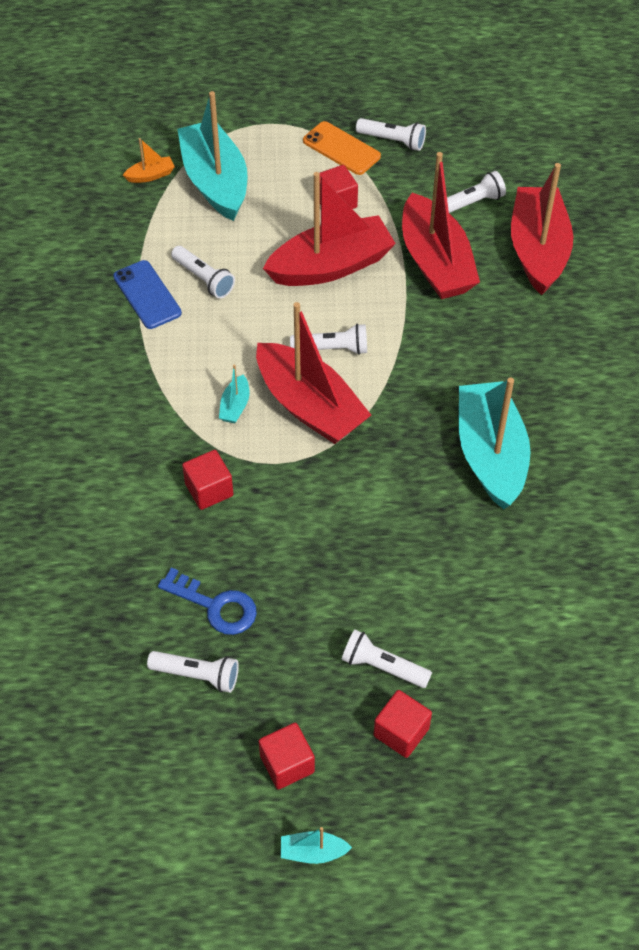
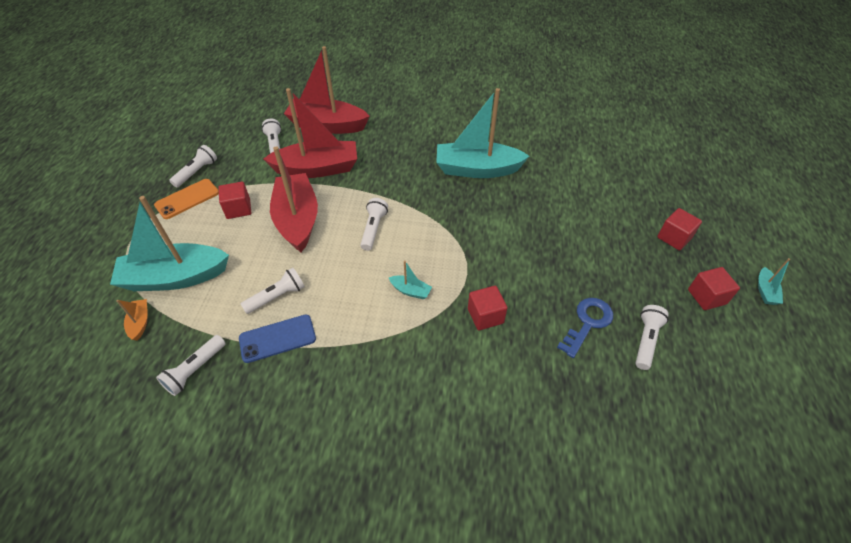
camera: 80 degrees left, 5 degrees down
red boat [256,302,371,444] -> none
white flashlight [341,630,432,688] -> white flashlight moved to [156,335,226,396]

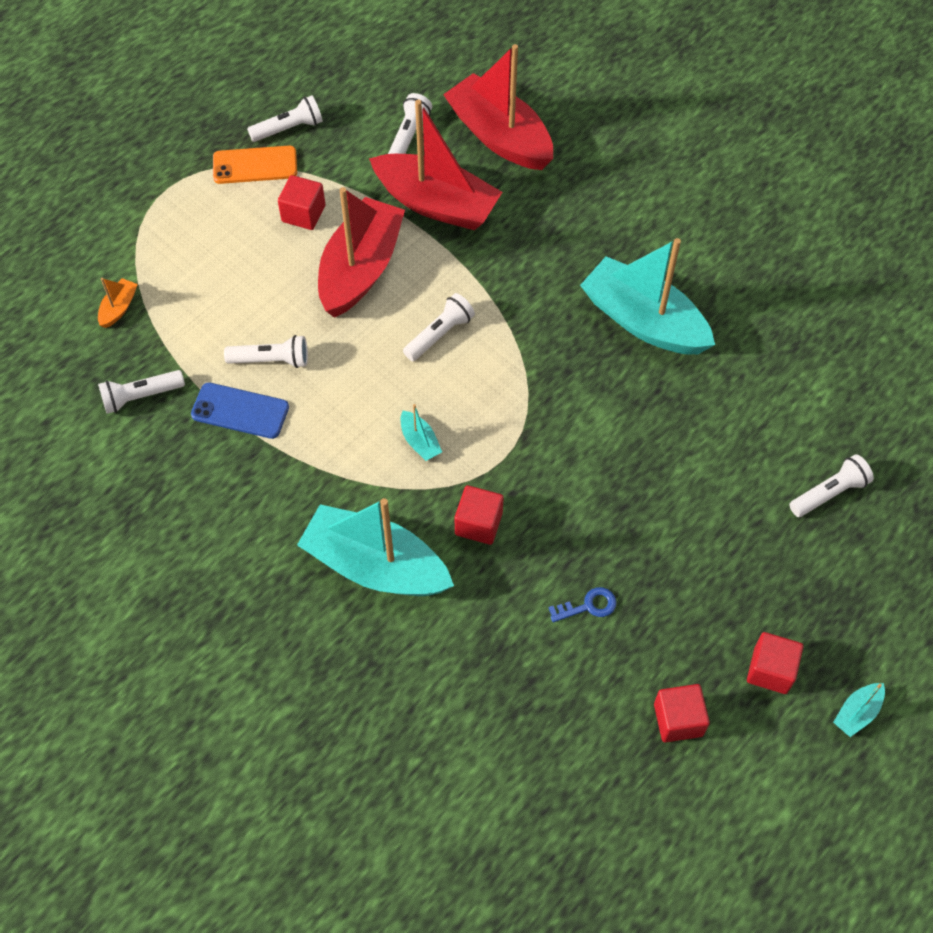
camera: 35 degrees right, 10 degrees up
turquoise boat [110,196,229,291] -> turquoise boat moved to [297,498,454,596]
blue key [557,298,613,358] -> blue key [548,587,616,622], size x0.63
white flashlight [636,305,669,370] -> white flashlight moved to [789,454,874,517]
red cube [657,208,702,250] -> red cube moved to [654,684,710,742]

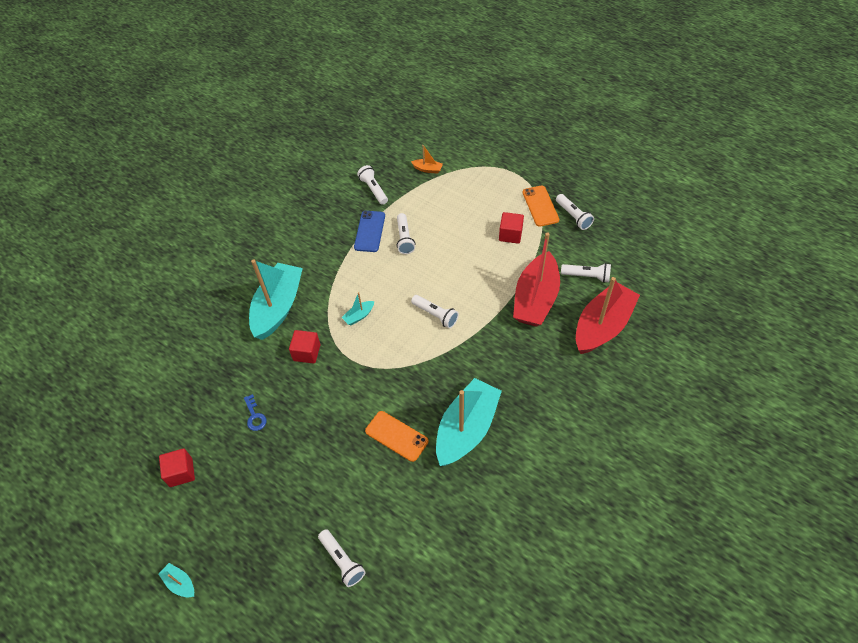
camera: 85 degrees right, 5 degrees down
red boat [318,187,405,318] -> none
red cube [747,632,803,694] -> none
none -> orange phone [365,411,429,462]

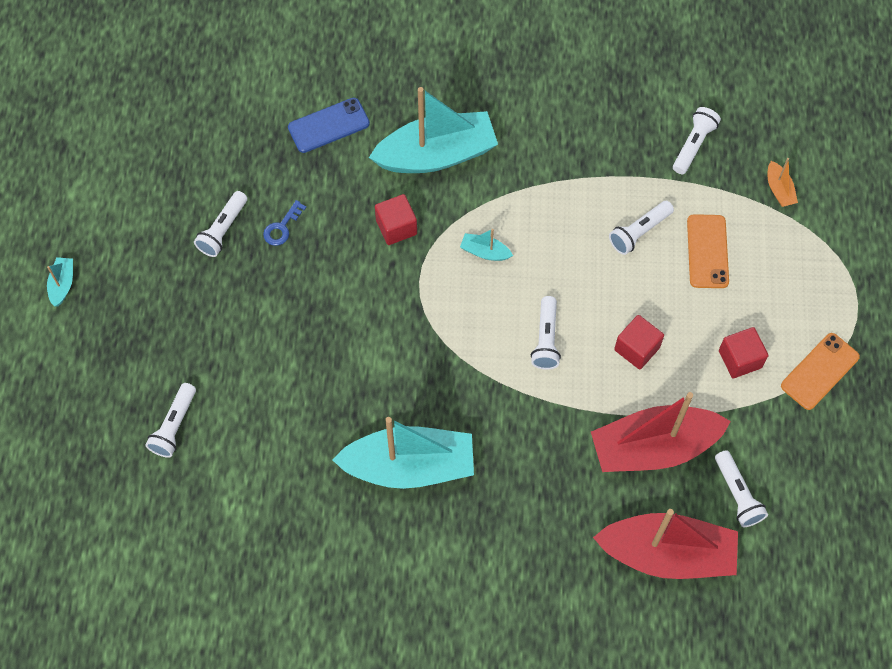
camera: 55 degrees right, 10 degrees up
red cube [159,448,195,487] -> red cube moved to [614,315,664,369]
blue phone [354,211,385,252] -> blue phone moved to [288,98,370,153]
orange phone [365,411,429,462] -> orange phone moved to [687,214,729,288]
white flashlight [556,194,594,230] -> white flashlight moved to [194,191,247,257]

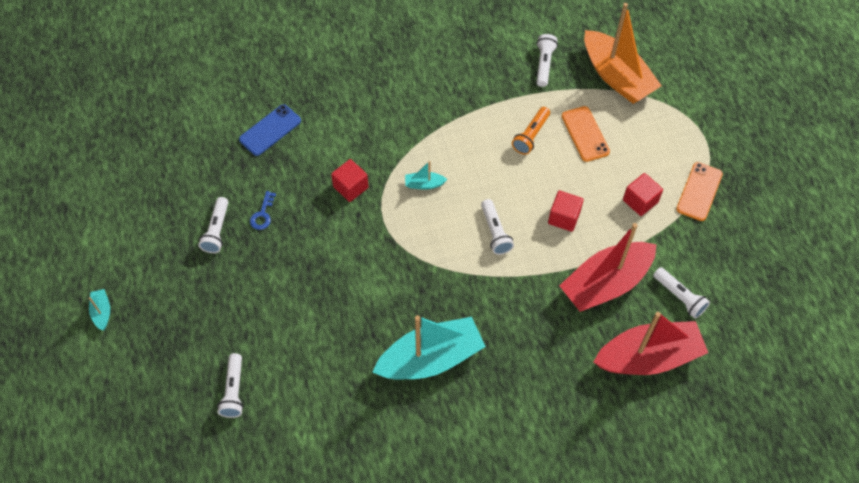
camera: 20 degrees left, 5 degrees down
turquoise boat [369,87,498,173] -> none
white flashlight [609,201,674,255] -> orange flashlight [512,107,550,155]
orange boat [768,158,798,207] -> orange boat [584,3,662,104], size x2.45

